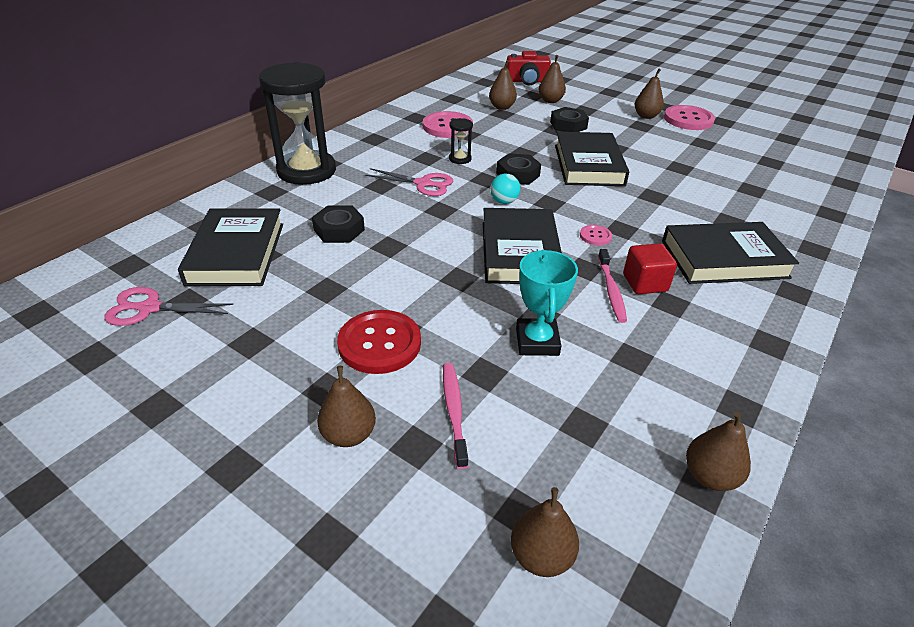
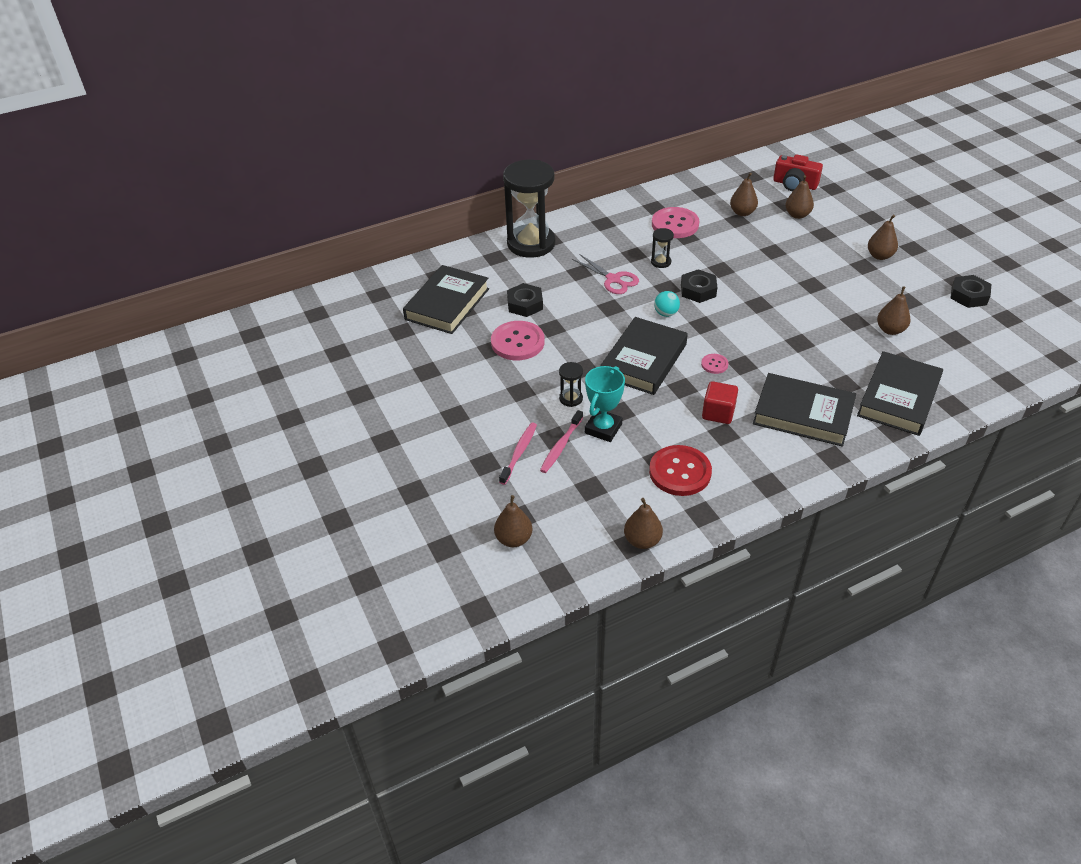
camera: 30 degrees right, 5 degrees up
pink scissors [104,287,233,326] -> none
brown pear [317,366,376,447] -> brown pear moved to [877,286,910,335]
red button [337,310,421,374] -> red button moved to [649,445,712,496]
black nut [550,107,589,132] -> black nut moved to [950,275,991,308]
black book [555,132,629,186] -> black book moved to [857,351,943,436]
pink toothbrush [598,249,627,323] -> pink toothbrush moved to [540,410,583,473]
pink button [664,105,715,130] -> pink button moved to [491,321,545,360]
none -> black hourglass [559,362,583,407]

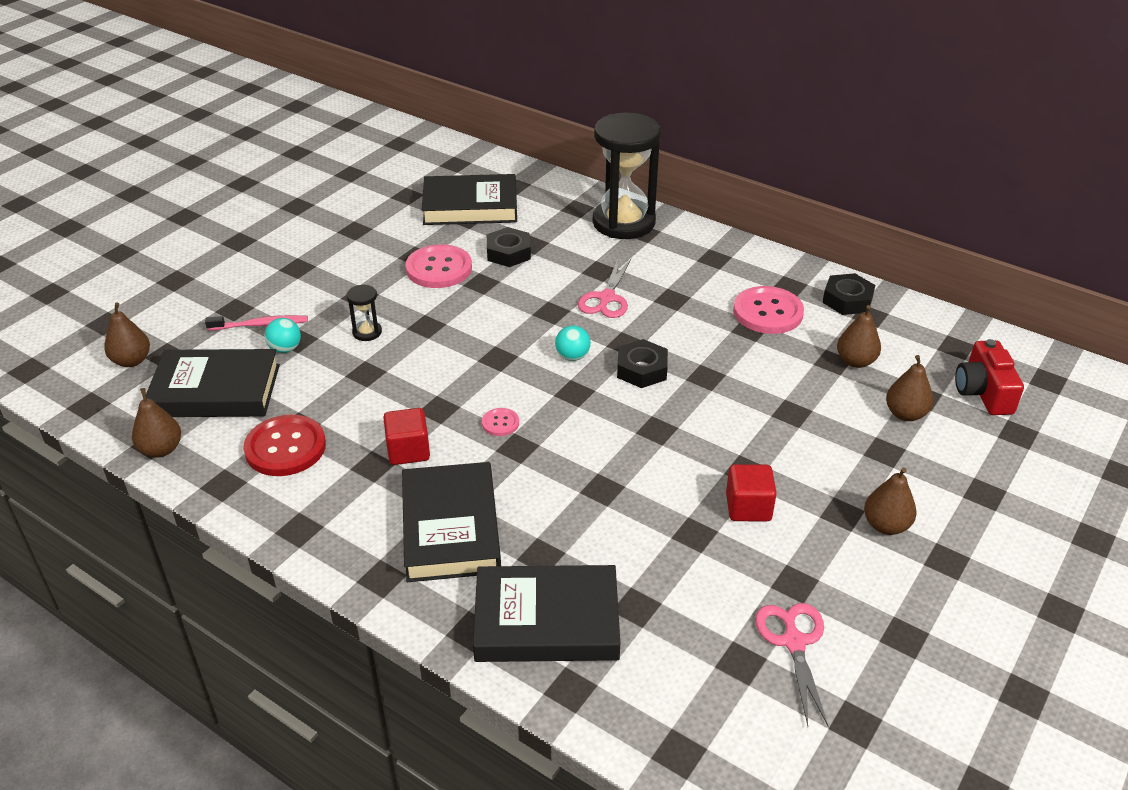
camera: 60 degrees right, 5 degrees down
pink toothbrush [540,410,583,473] -> turquoise ball [265,318,301,353]
turquoise trophy [585,366,625,442] -> none
black book [600,317,688,395] -> black book moved to [146,349,280,417]
black hourglass [651,228,674,268] -> none
brown pear [877,286,910,335] -> none
black nut [950,275,991,308] -> black nut moved to [822,273,875,315]
none -> red cube [726,464,777,522]
none -> pink scissors [755,603,829,727]

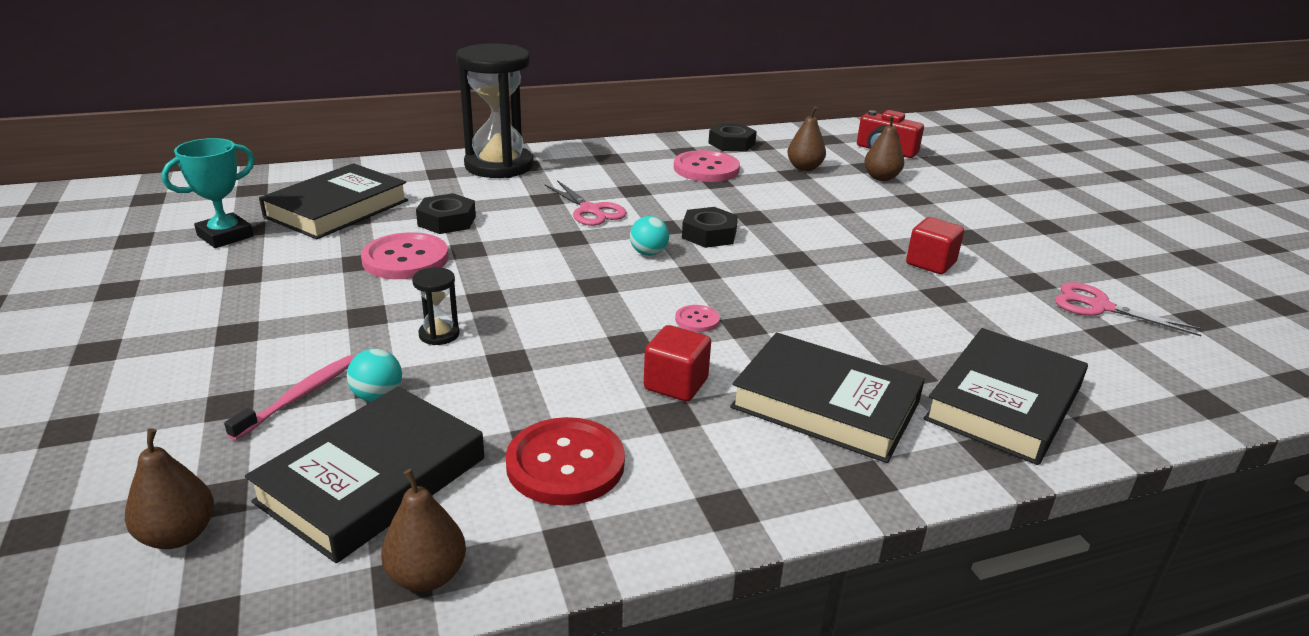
camera: 55 degrees left, 10 degrees down
brown pear [864,467,917,535] -> none
none -> turquoise trophy [161,138,255,248]

